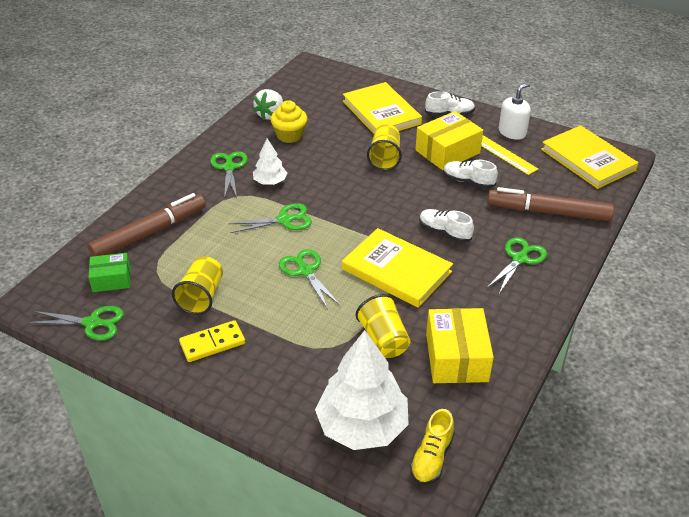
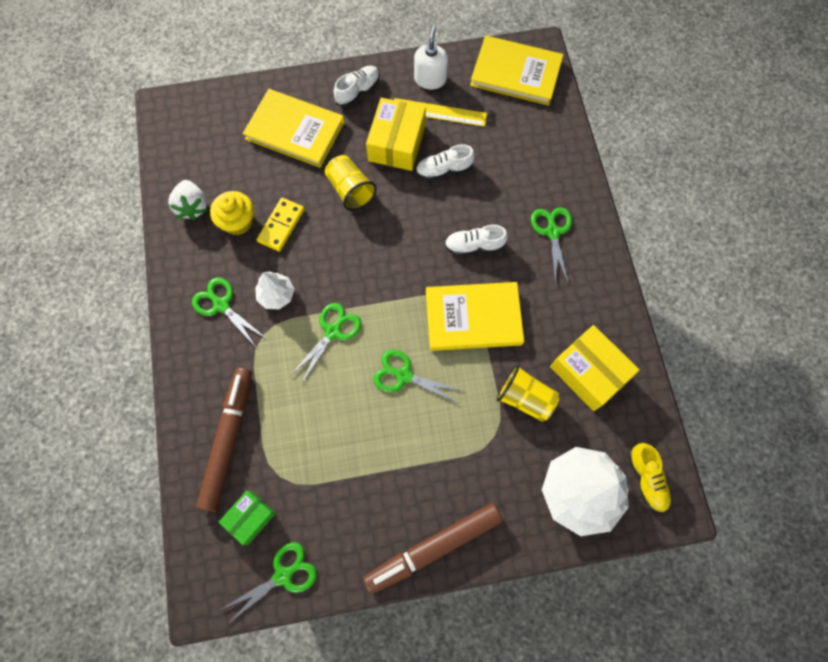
camera: 40 degrees left, 30 degrees up
yellow cup [172,256,223,315] -> none
yellow domino [179,320,245,362] -> yellow domino moved to [257,198,304,252]
brown marker [488,187,614,221] -> brown marker moved to [363,503,502,594]

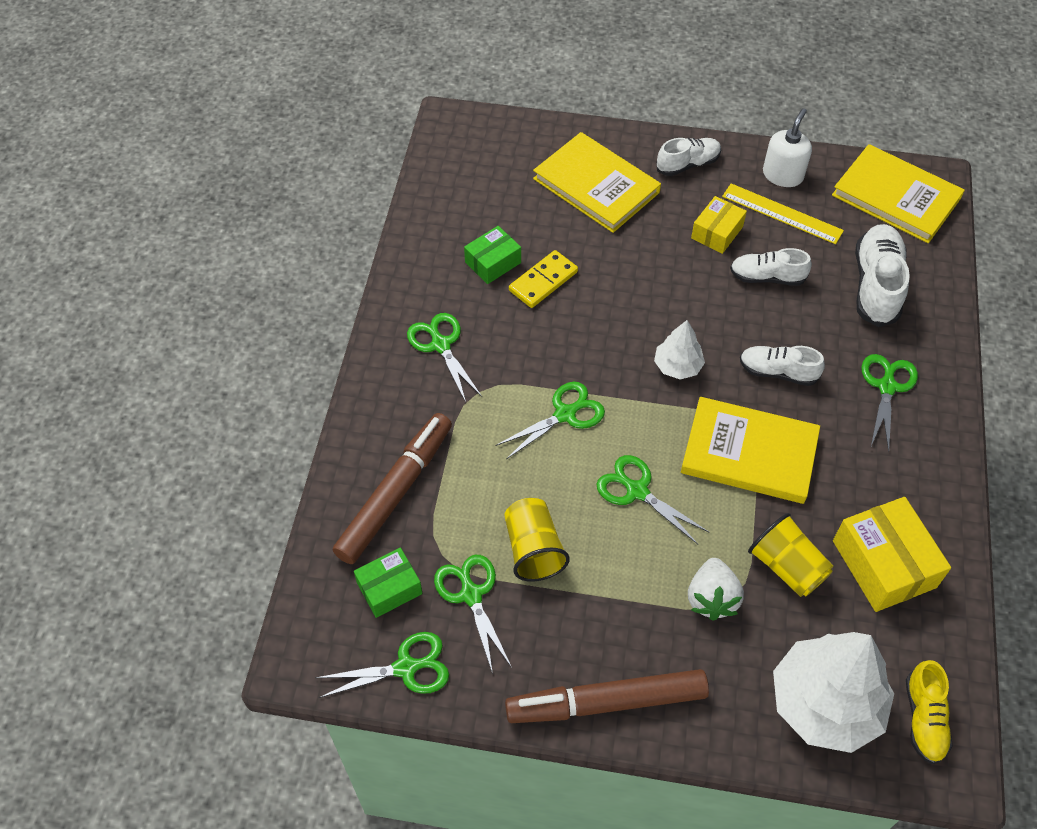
camera: 20 degrees right, 15 degrees down
white strawberry [168,180,207,220] -> white strawberry moved to [688,558,744,621]
yellow cupcake [210,191,254,235] -> green box [464,226,521,284]
white tree [255,271,294,309] -> white tree moved to [654,320,705,380]
yellow cup [325,155,377,211] -> yellow cup moved to [504,498,570,582]
yellow box [366,98,426,171] -> yellow box [691,196,747,254], size x0.61
none -> green scissors [434,555,512,674]
none -> white shoe [855,224,910,327]

